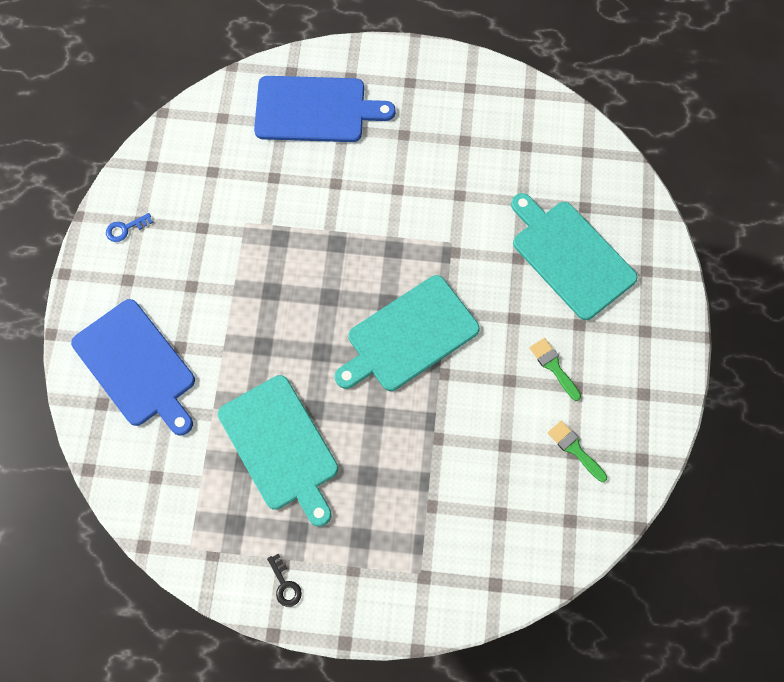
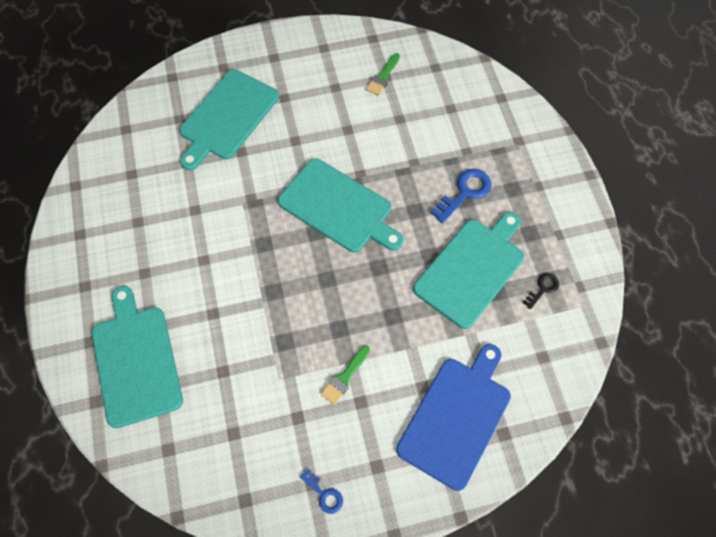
camera: 110 degrees left, 5 degrees down
blue cutting board [254,76,396,142] -> turquoise cutting board [92,286,183,428]
black key [267,553,302,607] -> black key moved to [522,273,559,309]
green brush [530,338,581,401] -> green brush moved to [320,346,370,405]
none -> blue key [430,169,491,223]

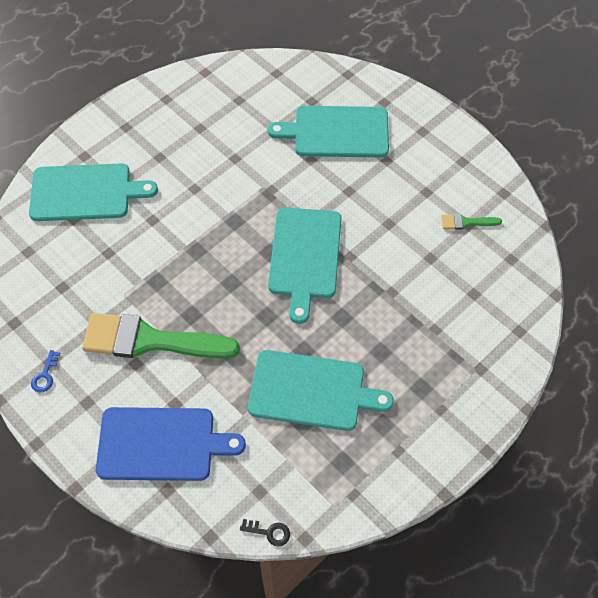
camera: 60 degrees right, 5 degrees down
turquoise cutting board [92,286,183,428] -> turquoise cutting board turned 45 degrees clockwise [29,163,158,221]
green brush [320,346,370,405] -> green brush [82,313,240,359], size x2.40
blue key [430,169,491,223] -> none
black key [522,273,559,309] -> black key moved to [240,519,290,546]

